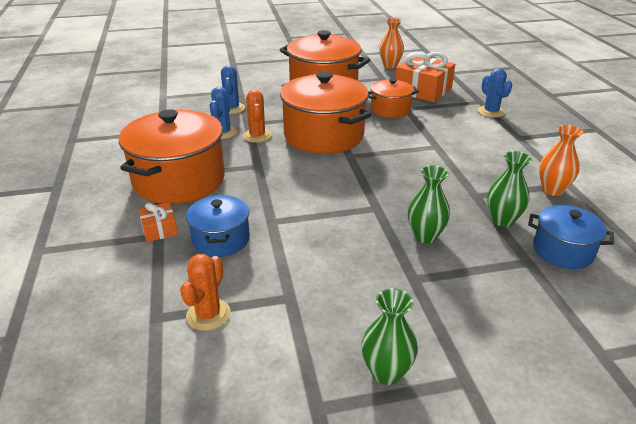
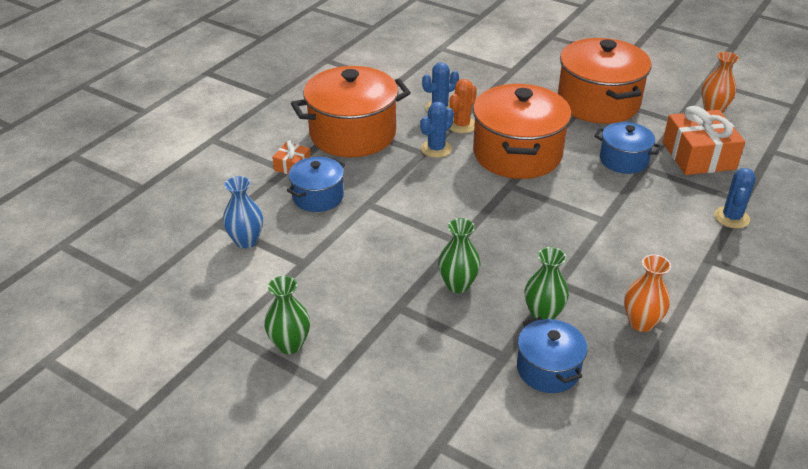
camera: 45 degrees right, 5 degrees up
orange cactus [180,254,231,331] -> blue vase [223,176,263,248]
blue cactus [221,65,245,114] -> blue cactus moved to [420,102,454,158]
orange pot [368,78,419,118] -> blue pot [594,122,662,174]

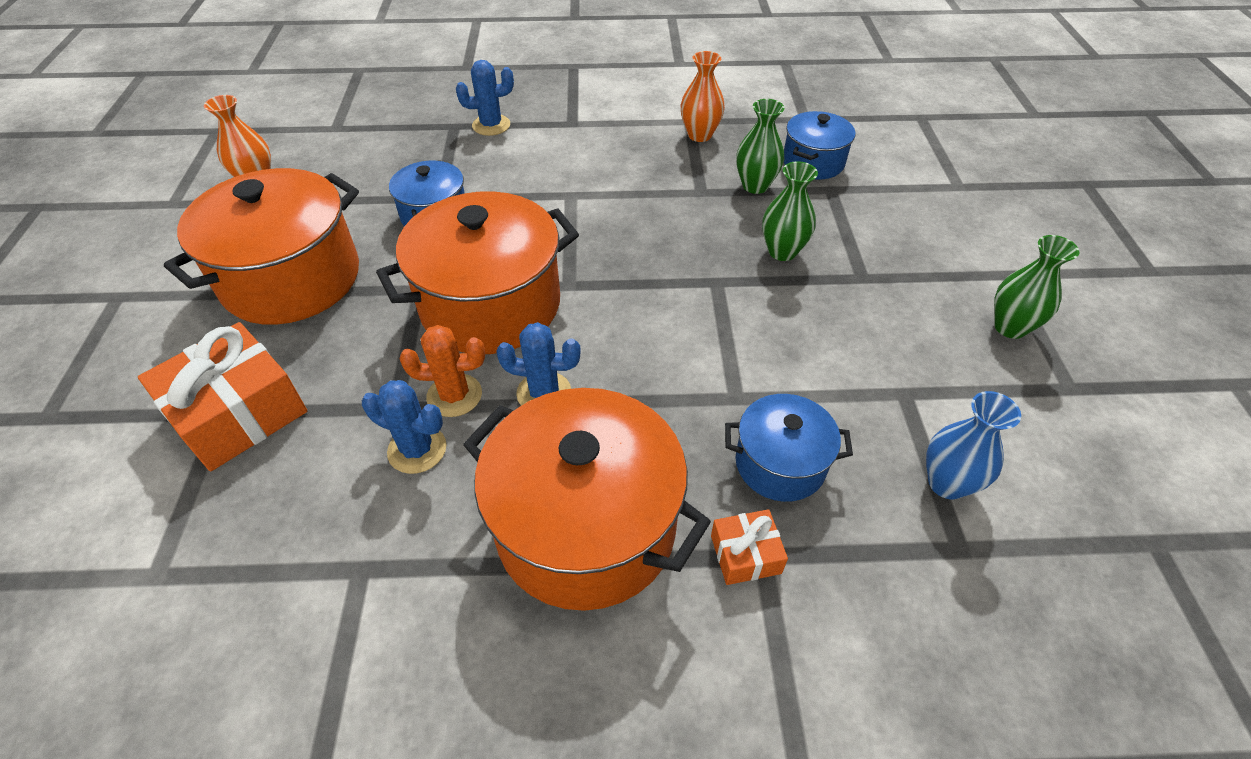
camera: 125 degrees left, 10 degrees up
orange gift [663,106,745,175] -> orange gift moved to [138,322,307,471]

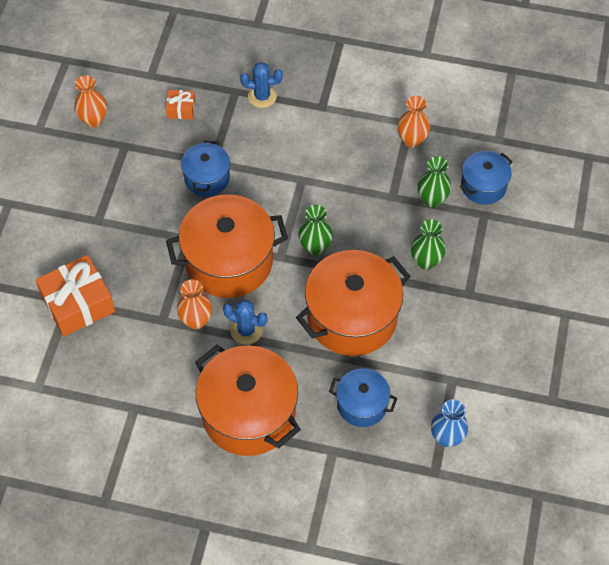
camera: 15 degrees right, 10 degrees up
orange pot [164,168,359,325] -> orange pot moved to [296,250,411,356]
blue cactus [362,380,446,474] -> none
orange cactus [400,325,485,417] -> orange vase [177,279,212,329]
orange gift [711,509,788,585] -> orange gift moved to [166,90,195,119]
green vase [994,235,1079,339] -> green vase moved to [298,205,333,255]

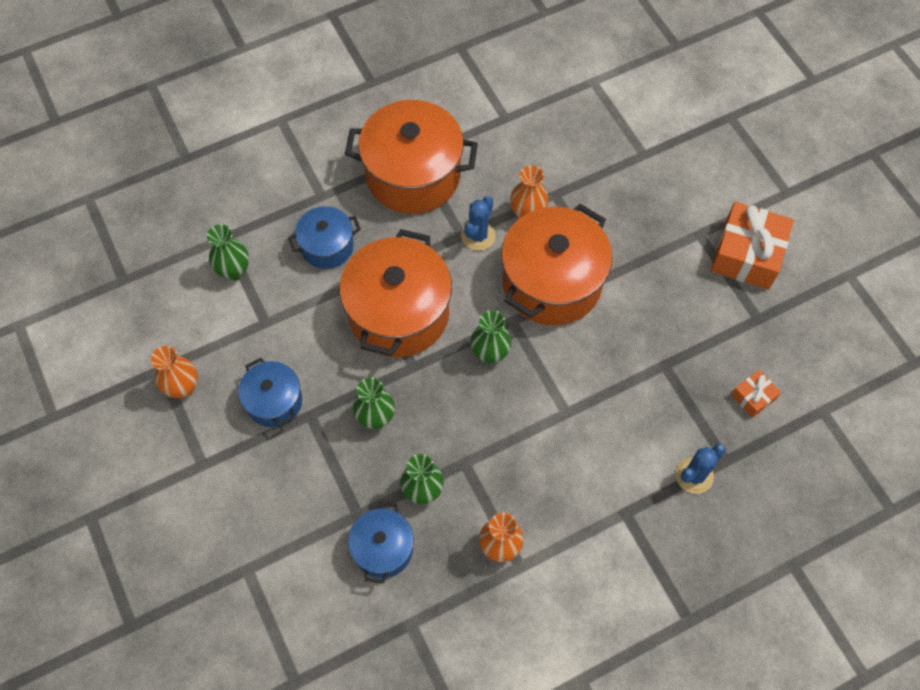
camera: 140 degrees right, 5 degrees up
orange gift [35,255,115,337] -> orange gift moved to [711,202,794,290]
orange vase [74,75,107,127] -> orange vase moved to [151,346,198,398]
blue pot [181,140,230,196] -> blue pot moved to [238,358,302,427]
blue cactus [223,300,268,345] -> blue cactus turned 45 degrees counterclockwise [461,196,496,251]
blue vase [431,399,468,447] -> green vase [207,224,249,281]

